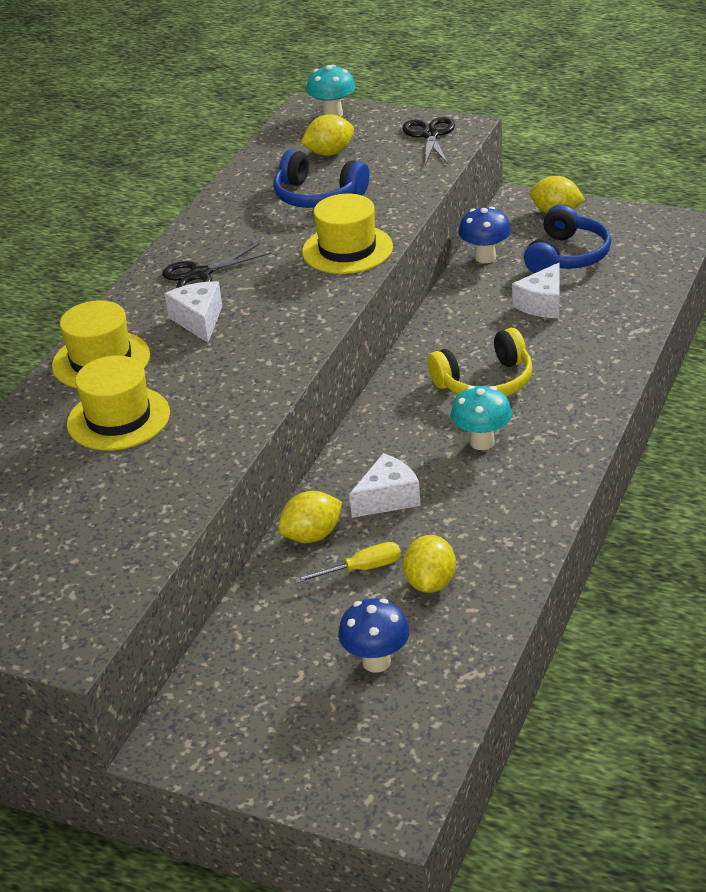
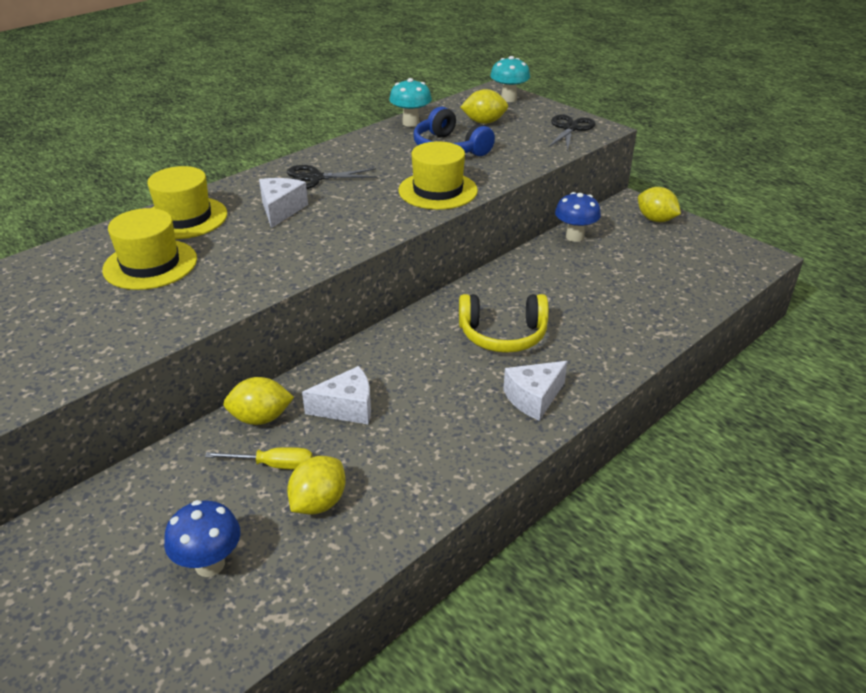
camera: 20 degrees right, 0 degrees up
turquoise mushroom [451,386,512,450] -> turquoise mushroom moved to [389,78,432,127]
white cheese [512,263,560,318] -> white cheese moved to [503,361,568,421]
blue headphones [524,205,611,273] -> none

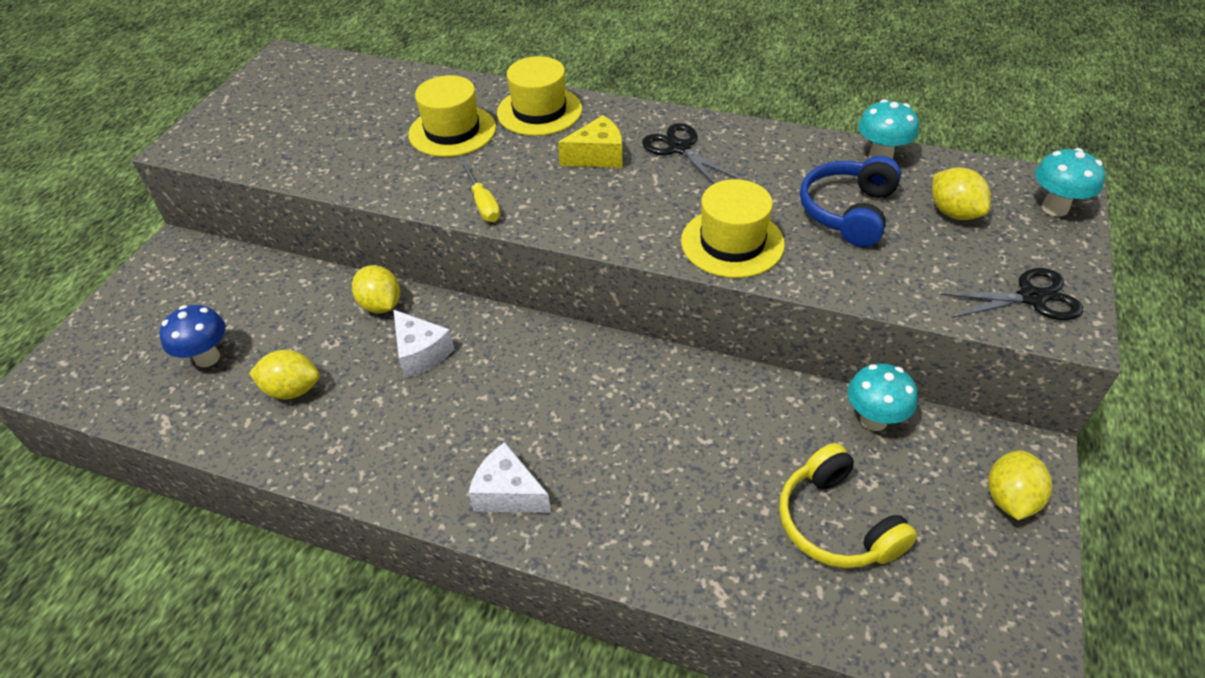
camera: 65 degrees right, 10 degrees up
yellow screwdriver [205,447,313,470] -> yellow screwdriver moved to [461,161,500,222]
white cheese [259,178,308,228] -> yellow cheese [558,115,622,168]
yellow headphones [459,294,549,353] -> yellow headphones moved to [779,443,917,568]
blue mushroom [555,192,601,242] -> turquoise mushroom [848,363,918,431]

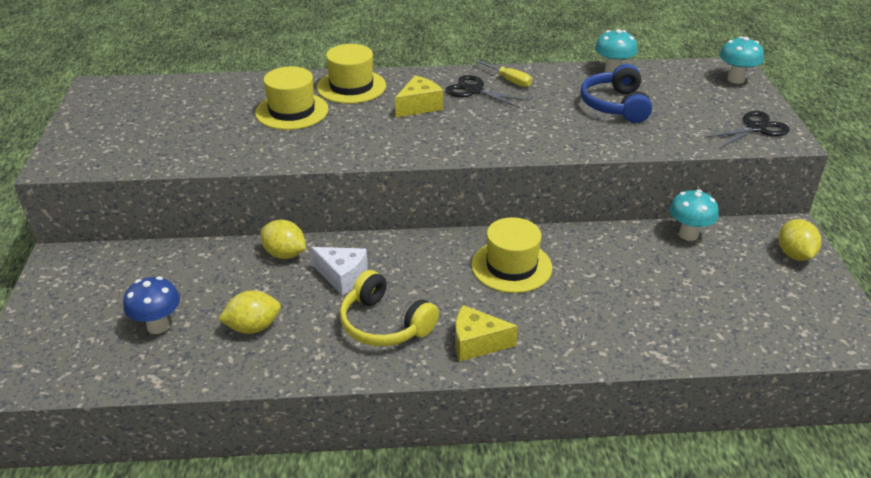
camera: 25 degrees left, 10 degrees down
yellow screwdriver [461,161,500,222] -> yellow screwdriver moved to [475,59,532,87]
white cheese [468,442,551,513] -> yellow cheese [455,305,518,361]
yellow hat [681,179,785,278] -> yellow hat moved to [471,217,552,293]
yellow headphones [779,443,917,568] -> yellow headphones moved to [339,270,439,346]
yellow lemon [932,167,991,220] -> none

